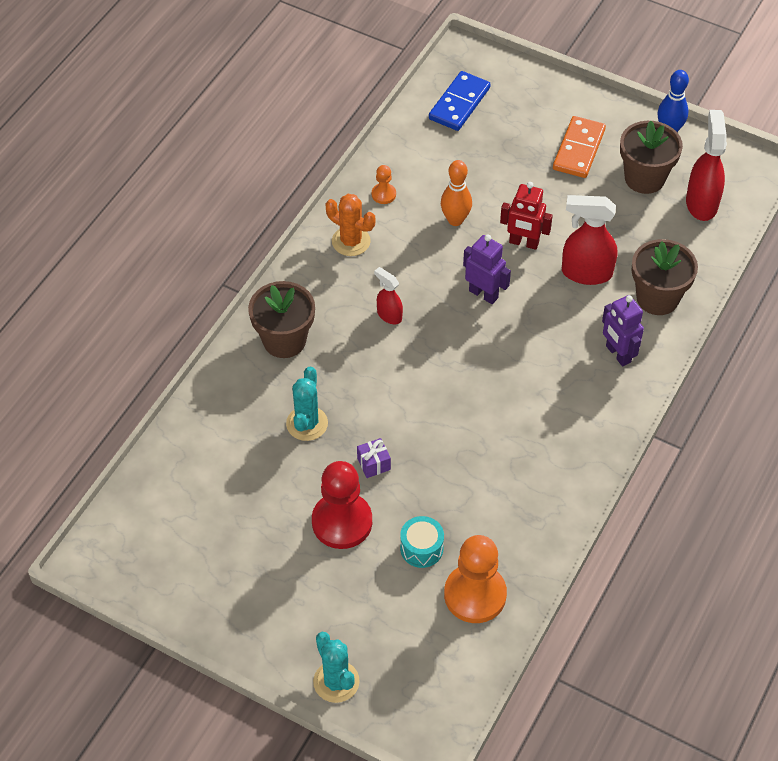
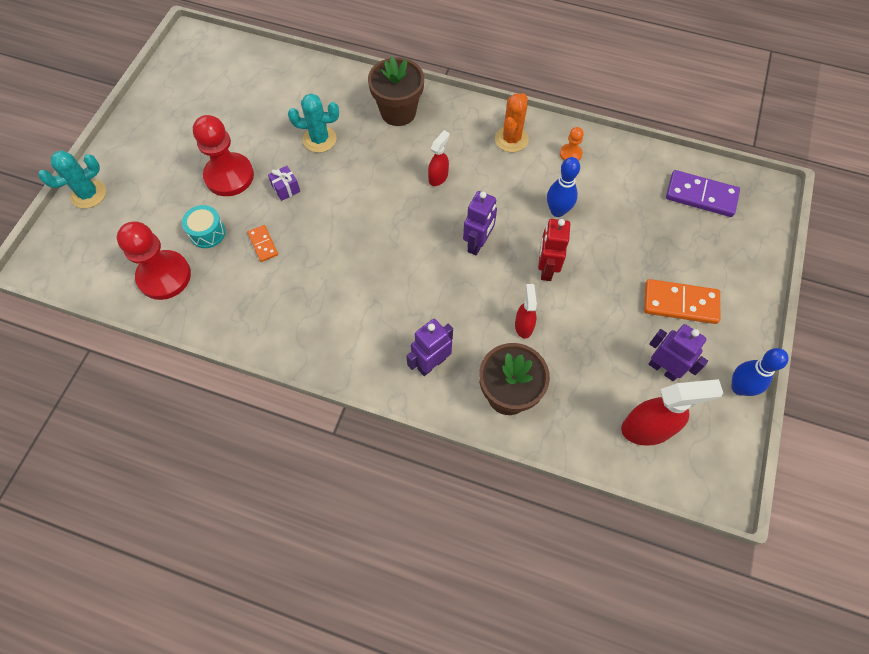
camera: 80 degrees right, 10 degrees up
blue domino [429,71,491,131] -> purple domino [666,170,740,217]
orange bowling pin [441,160,472,226] -> blue bowling pin [547,157,580,217]
orange pawn [444,535,507,623] -> red pawn [117,221,191,300]
red spray bottle [562,195,617,285] -> red spray bottle [515,284,537,339], size x0.56
brown flower pot [620,120,683,194] -> purple robot [648,324,708,381]
none -> orange domino [248,225,278,262]

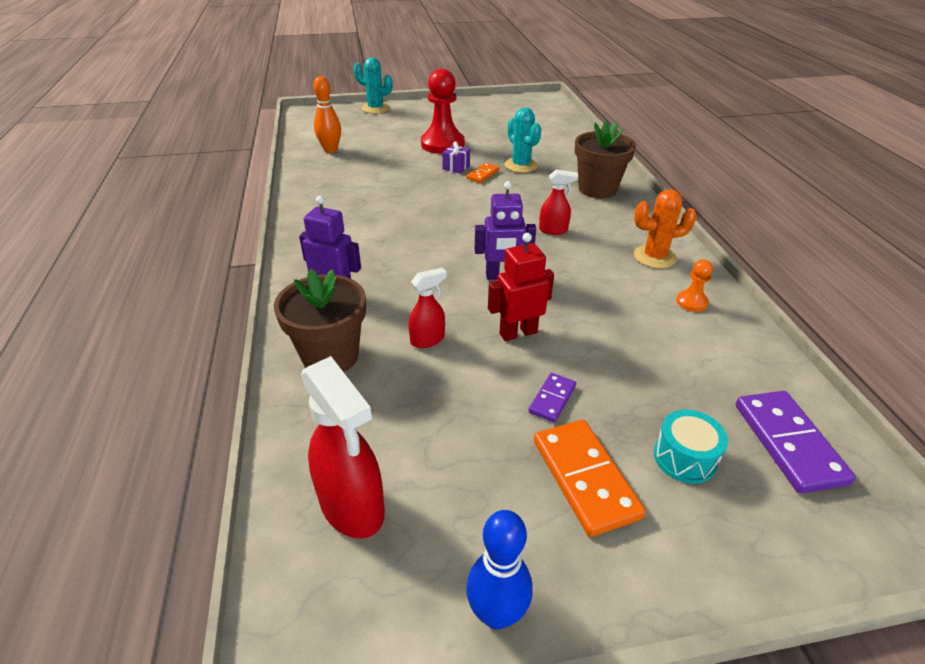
camera: 60 degrees right, 25 degrees down
red pawn [117,221,191,300] -> orange bowling pin [313,76,341,153]
turquoise drum [182,205,226,248] -> turquoise drum moved to [654,410,728,484]
orange domino [248,225,278,262] -> orange domino moved to [466,163,499,183]
blue bowling pin [547,157,580,217] -> none
purple robot [648,324,708,381] -> none
none -> purple domino [529,373,576,423]

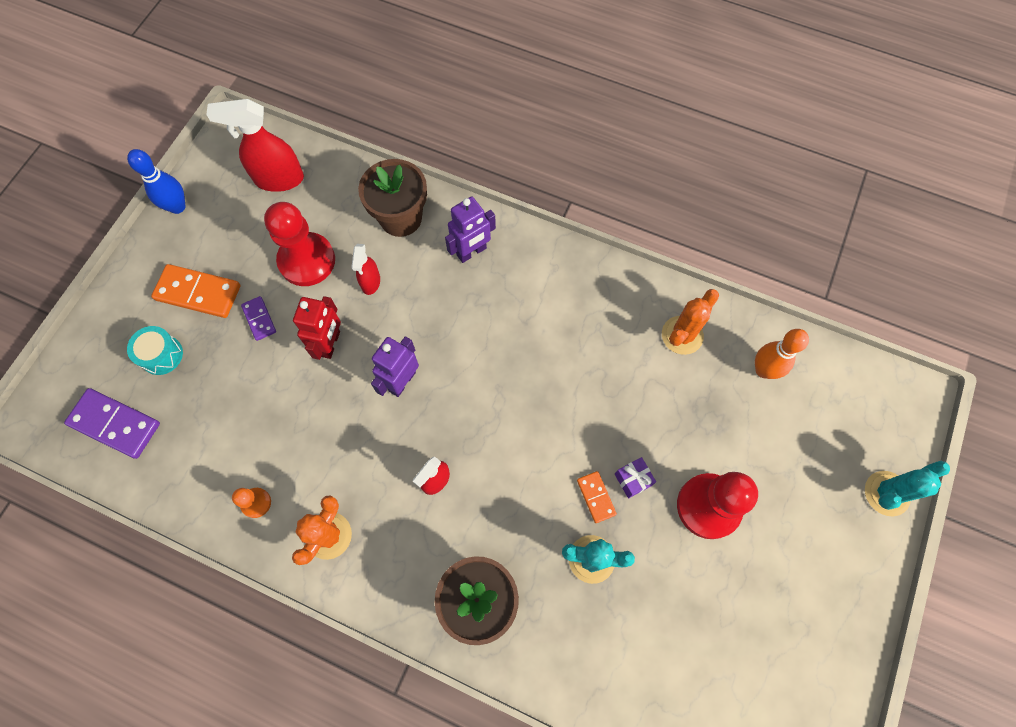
camera: 125 degrees right, 30 degrees up
none -> red pawn [264,202,335,286]
none -> orange cactus [662,289,719,355]

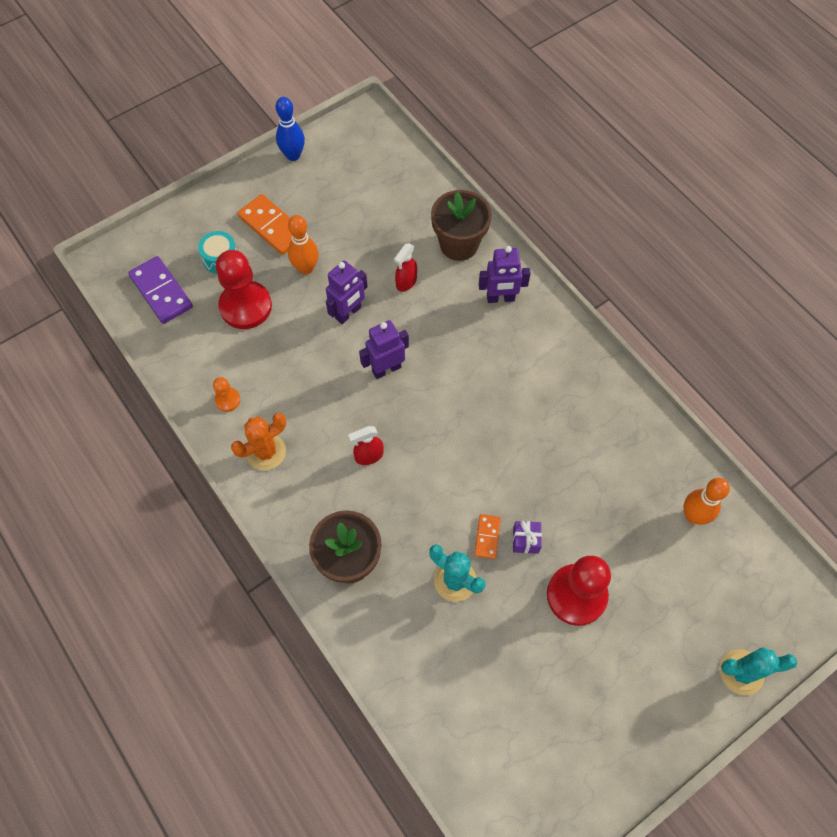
camera: 30 degrees right, 5 degrees down
red spray bottle [206,99,304,192] -> none
purple domino [241,296,276,341] -> orange bowling pin [288,215,319,275]
red pawn [264,202,335,286] -> red pawn moved to [216,250,272,329]
red robot [293,296,341,360] -> purple robot [326,260,368,324]
orange cactus [662,289,719,355] -> none

